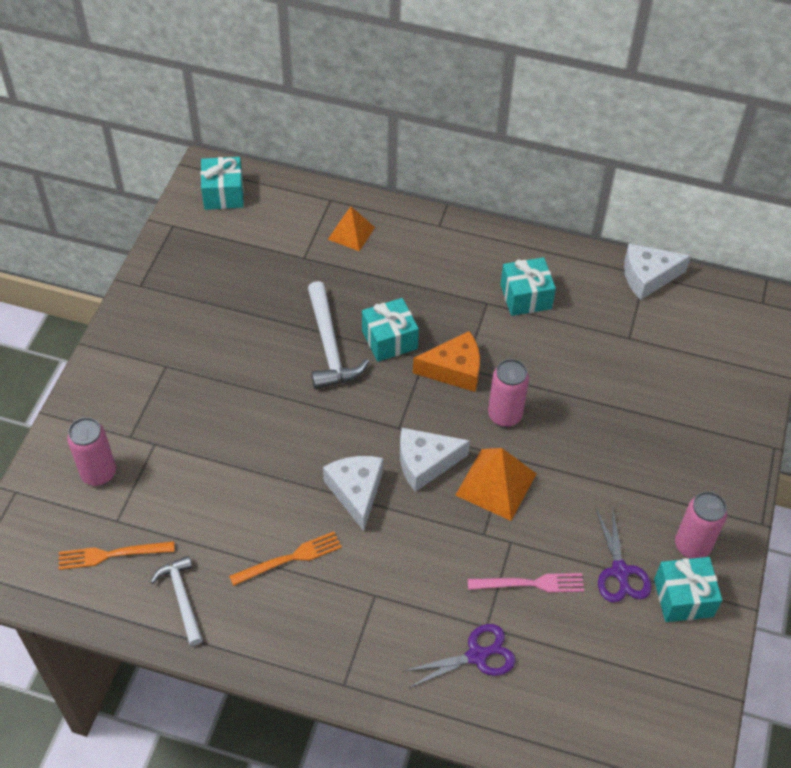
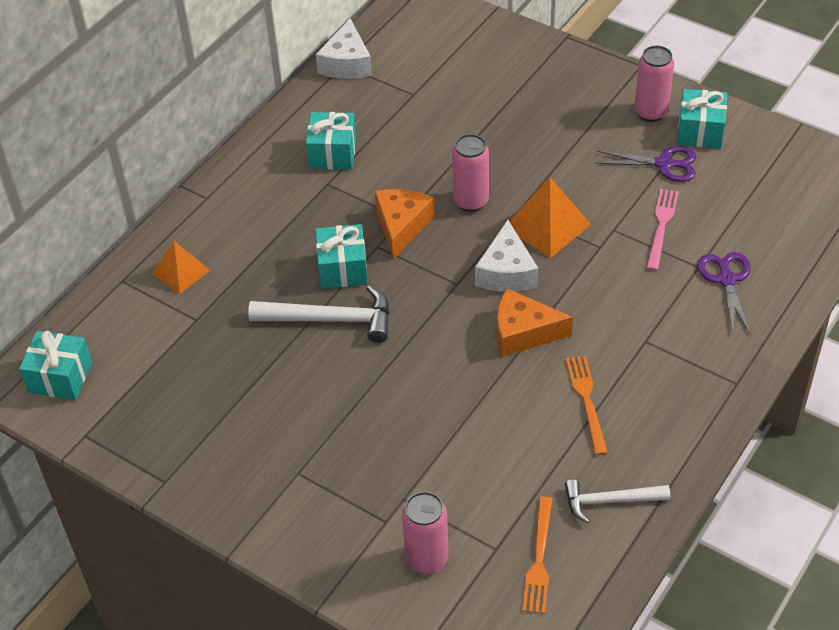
camera: 70 degrees left, 5 degrees down
white cheese [323,456,383,531] -> orange cheese [497,289,573,357]

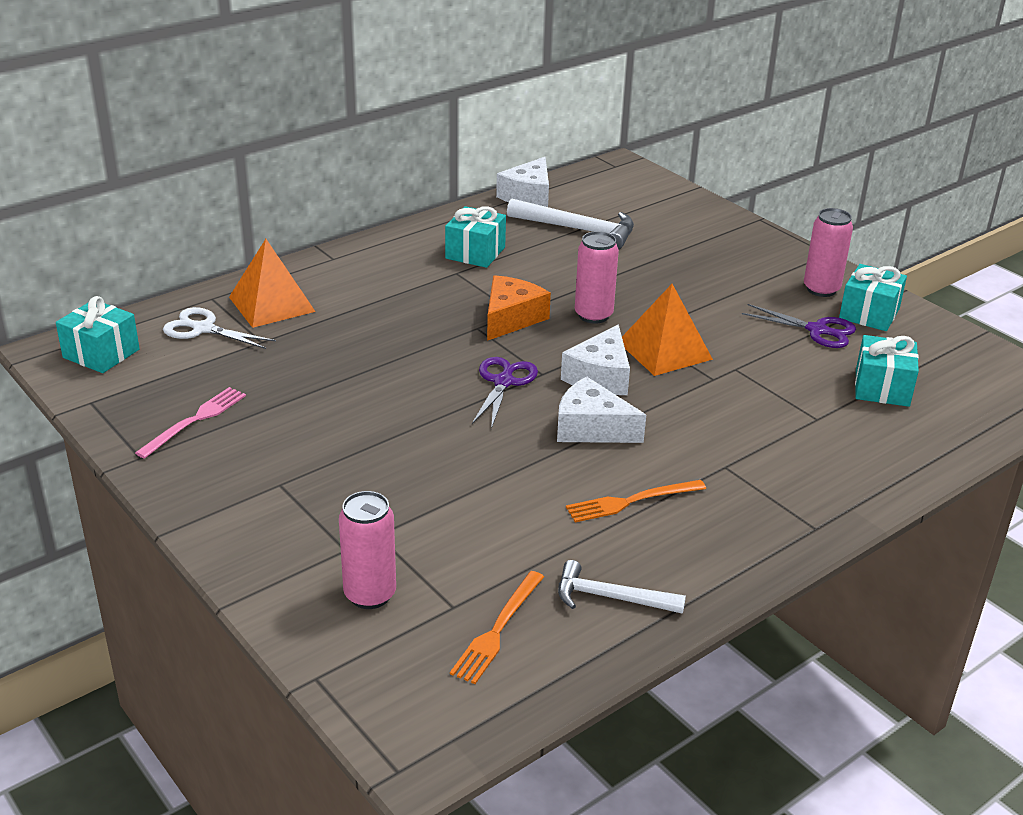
camera: 15 degrees right, 15 degrees down
orange pyramid [152,241,210,294] -> orange pyramid [229,239,316,328], size x1.51
white hammer [248,285,390,343] -> white hammer moved to [507,199,634,250]
turquoise gift [315,224,368,289] -> turquoise gift moved to [855,335,919,407]
orange cheese [497,289,573,357] -> white cheese [557,376,646,443]
orange fork [566,356,608,455] -> orange fork turned 120 degrees counterclockwise [566,480,706,522]
pink fork [646,189,679,271] -> pink fork moved to [135,387,246,459]
purple scissors [697,252,751,335] -> purple scissors moved to [472,357,538,429]
none -> white scissors [163,307,276,349]

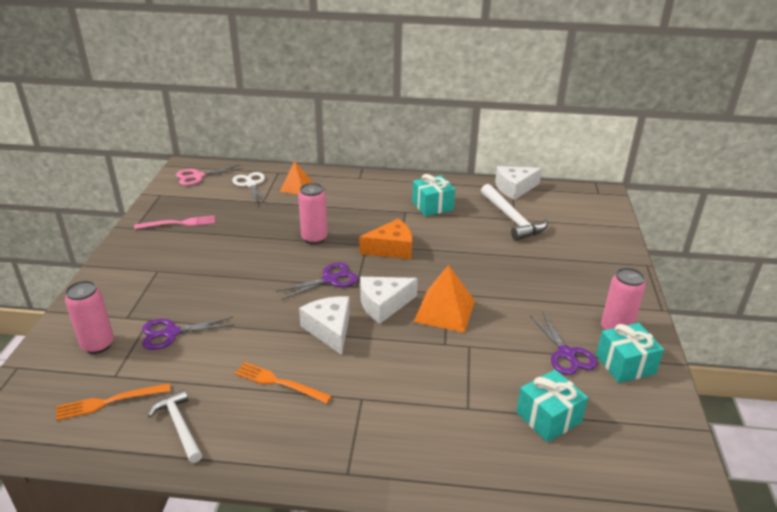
camera: 45 degrees right, 0 degrees up
turquoise gift [56,296,140,373] -> pink scissors [176,165,243,186]
orange pyramid [229,239,316,328] -> orange pyramid [279,161,313,194], size x0.66
pink can [575,231,619,324] -> pink can moved to [298,183,327,244]
none -> purple scissors [142,317,234,350]

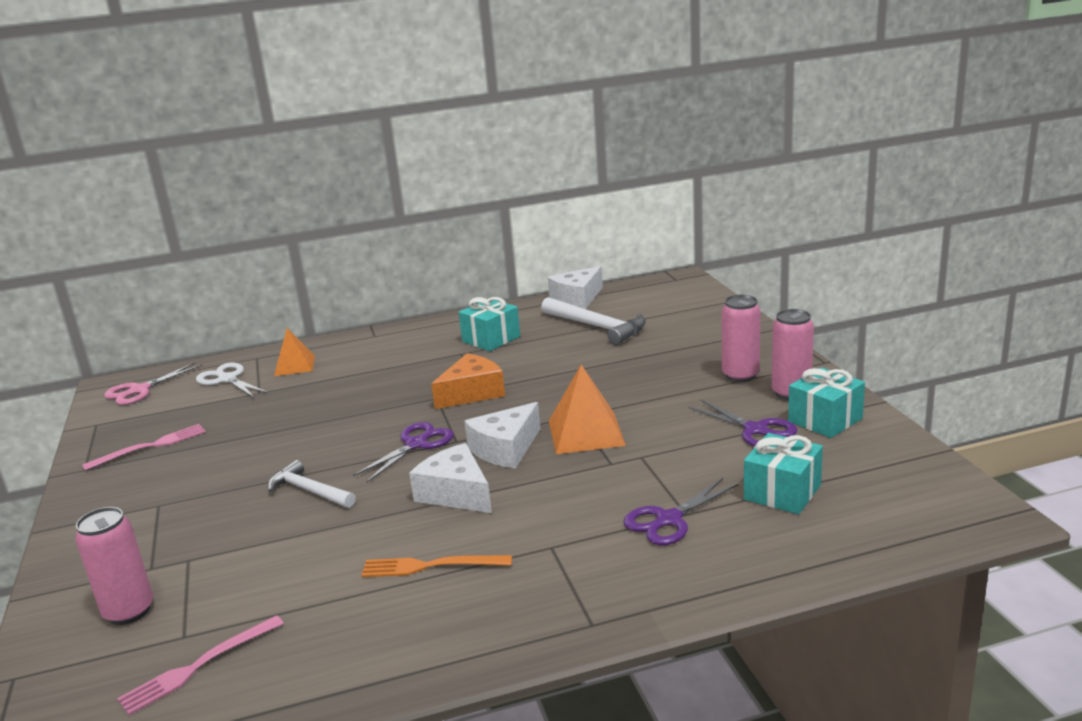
camera: 20 degrees left, 10 degrees down
orange fork [56,383,171,421] -> pink fork [117,615,284,715]
purple scissors [142,317,234,350] -> purple scissors moved to [624,478,739,545]
white hammer [148,389,202,463] -> white hammer moved to [268,460,356,508]
pink can [298,183,327,244] -> pink can moved to [722,295,761,382]

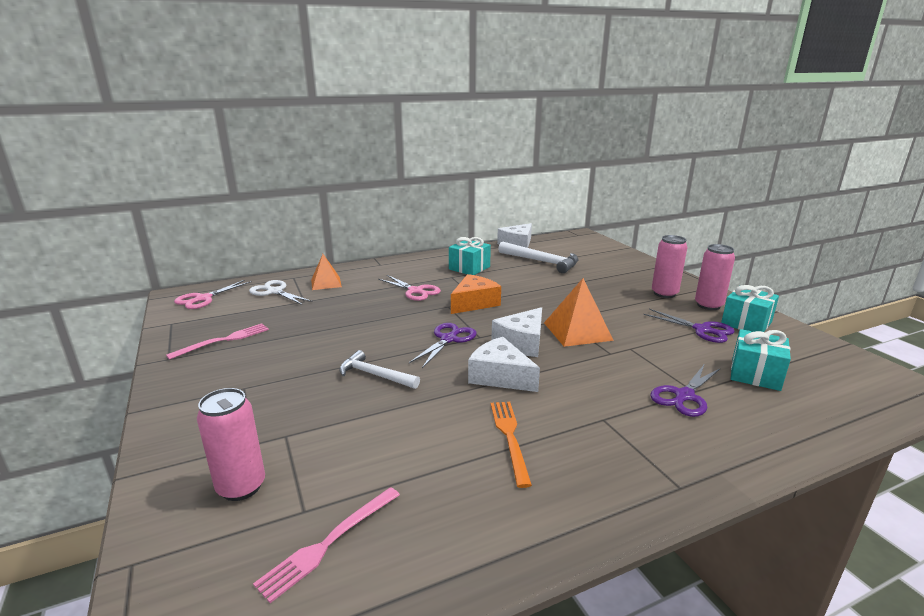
camera: 10 degrees left, 0 degrees up
orange fork [361,555,512,577] -> orange fork turned 90 degrees clockwise [491,402,532,488]
none -> pink scissors [378,275,441,301]

